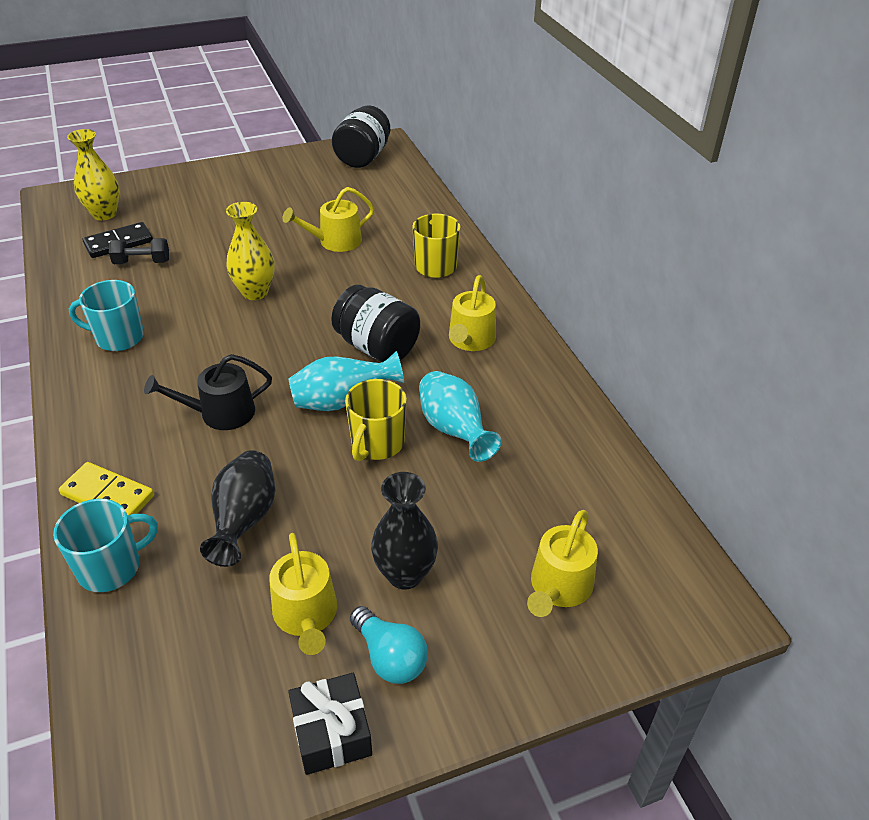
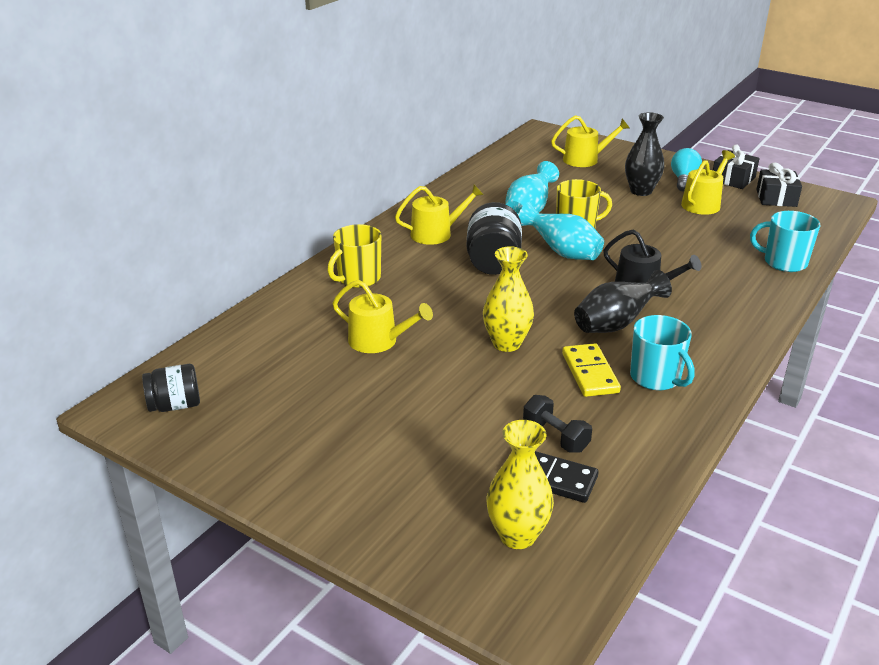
camera: 125 degrees left, 10 degrees down
yellow domino [59,462,154,515] -> yellow domino moved to [562,343,621,397]
black vase [200,450,275,567] -> black vase moved to [574,270,672,333]
black jar [332,105,390,168] -> black jar [142,364,200,412], size x0.64
none -> black gift [756,163,802,207]

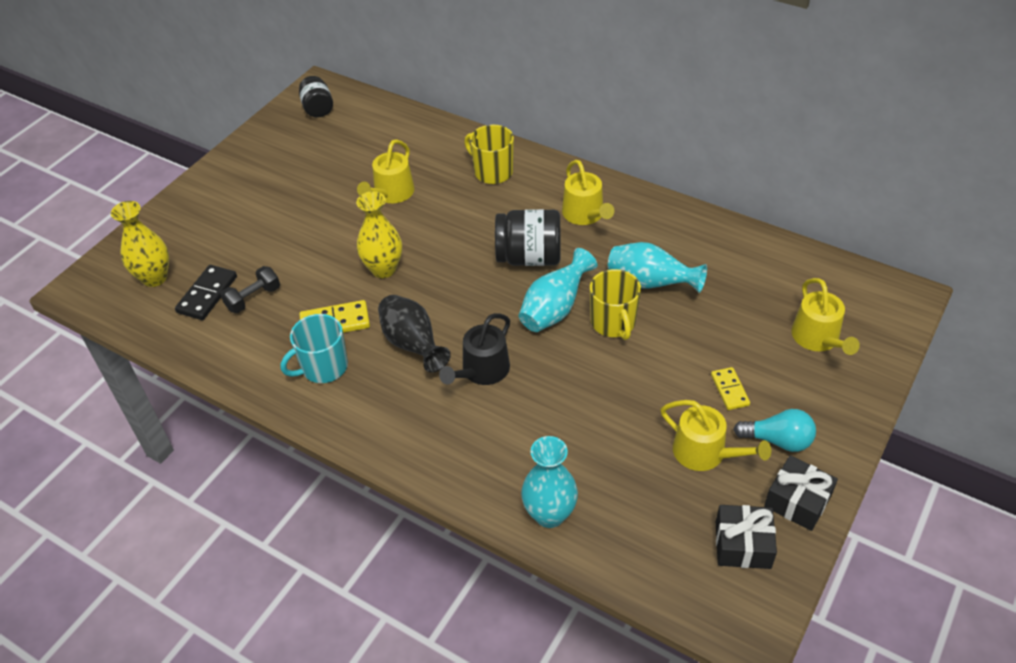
camera: 90 degrees right, 15 degrees up
black vase [625,112,664,196] -> yellow domino [711,367,750,410]
turquoise mug [750,211,820,272] -> turquoise vase [521,436,578,528]

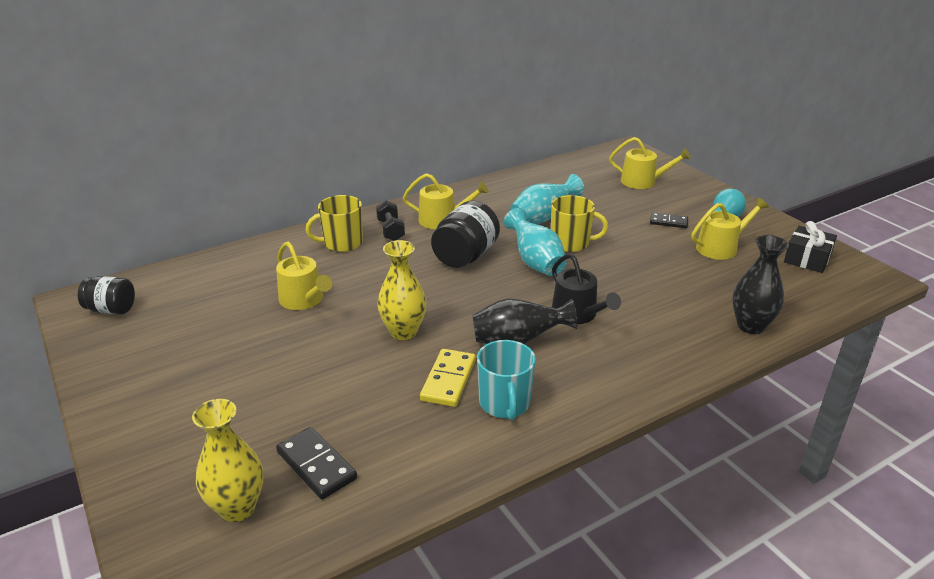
camera: 65 degrees left, 15 degrees down
black dumbbell [220,266,280,313] -> black dumbbell moved to [376,201,405,241]
turquoise vase [521,436,578,528] -> black vase [732,235,789,334]
yellow domino [711,367,750,410] -> black domino [650,212,688,228]
black gift [764,455,838,531] -> none

